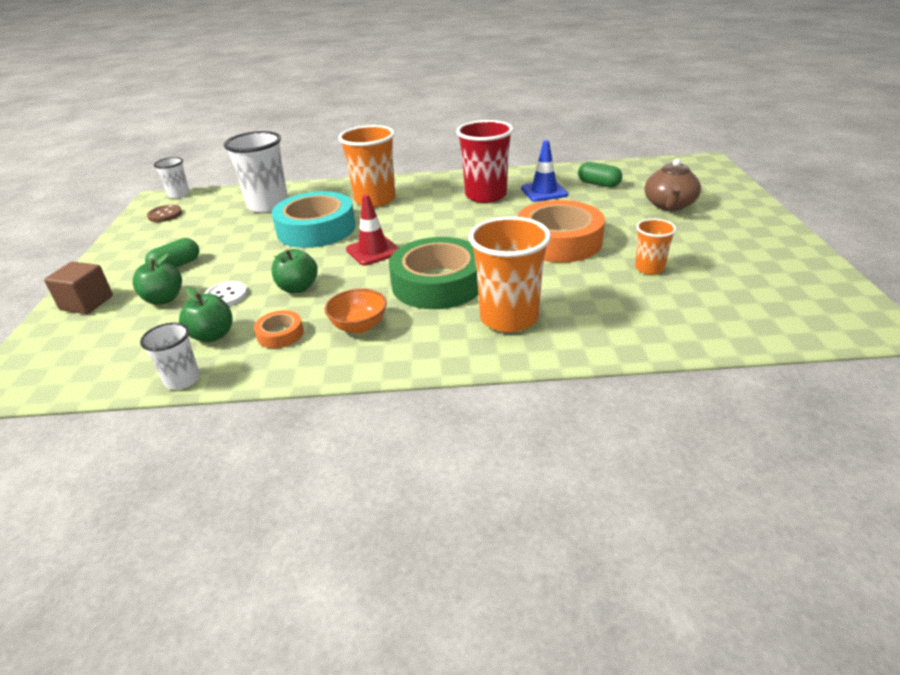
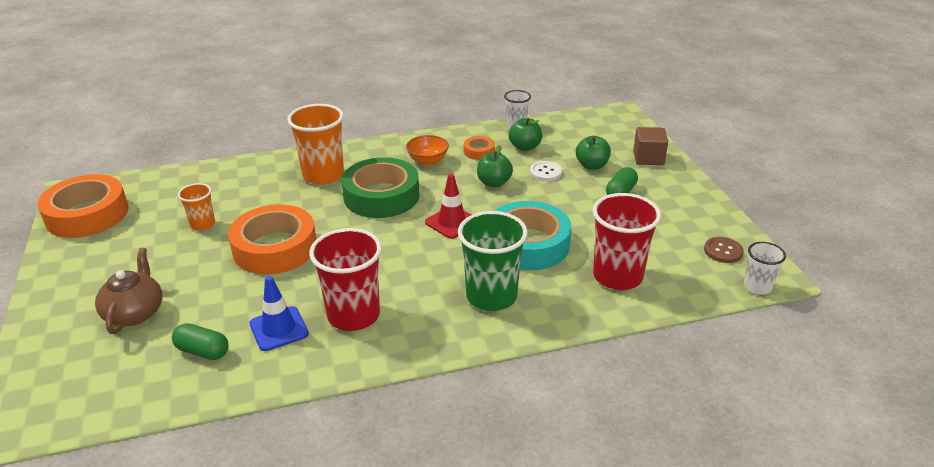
camera: 165 degrees right, 0 degrees up
white cup [224,131,288,213] -> red cup [593,193,661,290]
orange cup [338,125,395,207] -> green cup [458,211,528,311]
none -> orange tape [37,174,129,238]

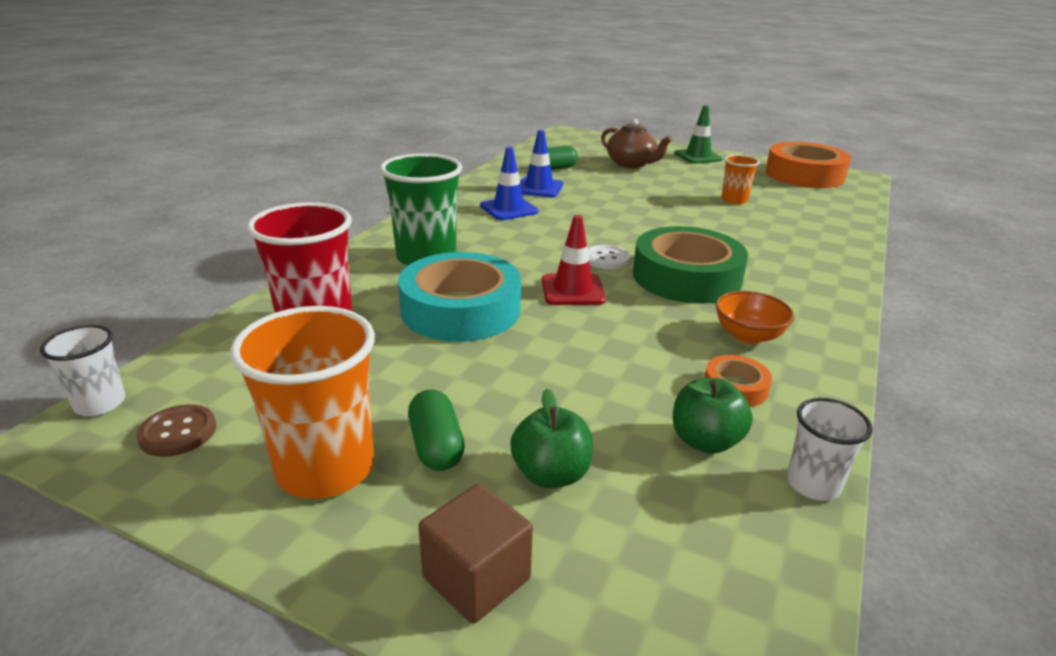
camera: 130 degrees right, 5 degrees down
orange tape [228,204,316,274] -> none
orange cup [287,104,344,184] -> orange cup moved to [230,306,375,499]
red cup [309,228,382,331] -> blue traffic cone [480,147,538,220]
green apple [477,145,513,187] -> none
white button [530,161,562,181] -> white button moved to [588,245,630,269]
none -> green traffic cone [674,105,723,164]

